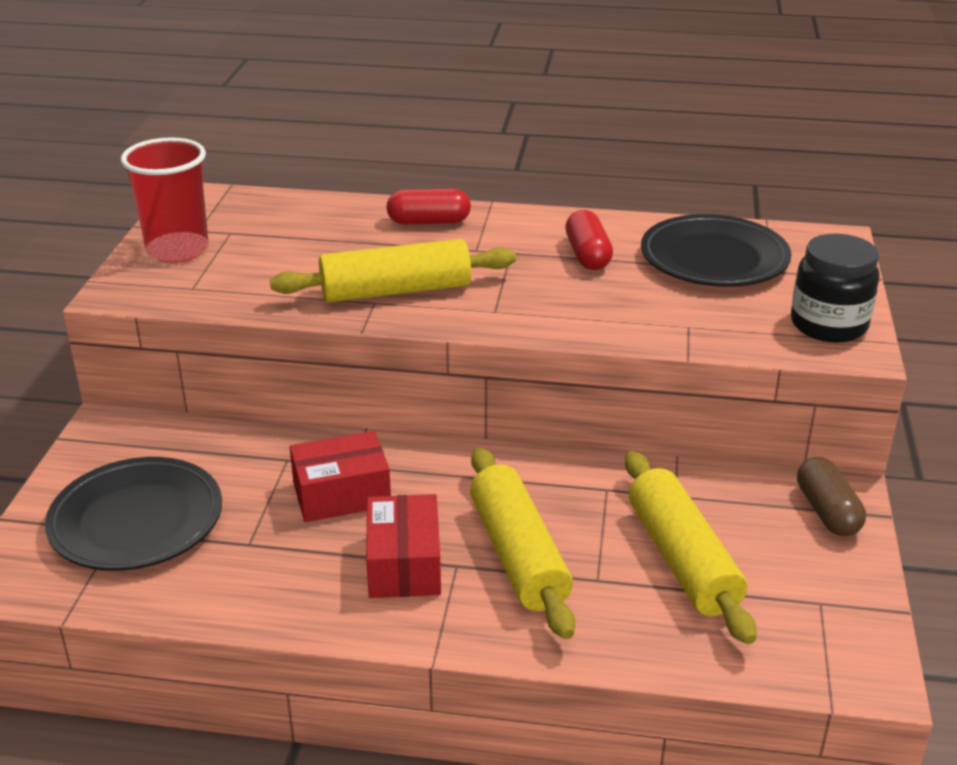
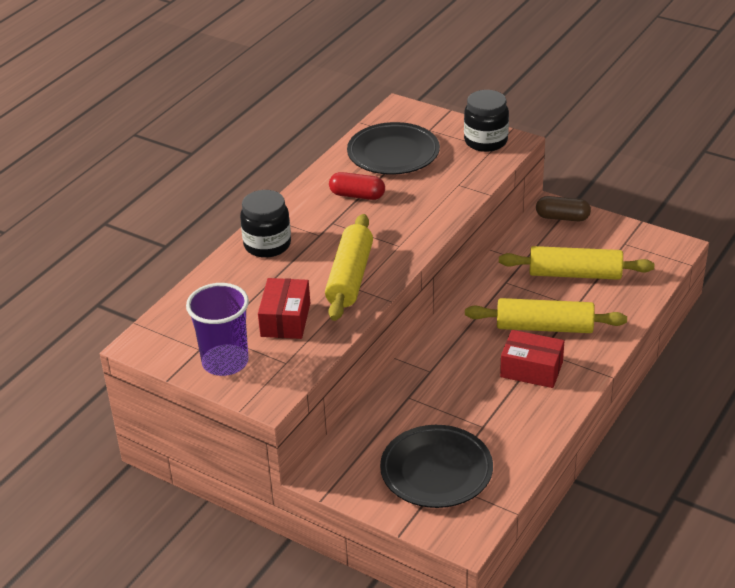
camera: 65 degrees left, 5 degrees up
red cup [121,137,209,263] -> purple cup [186,283,249,376]
red box [290,431,391,522] -> red box moved to [258,278,310,339]
red capsule [386,188,471,225] -> black jar [240,190,291,258]

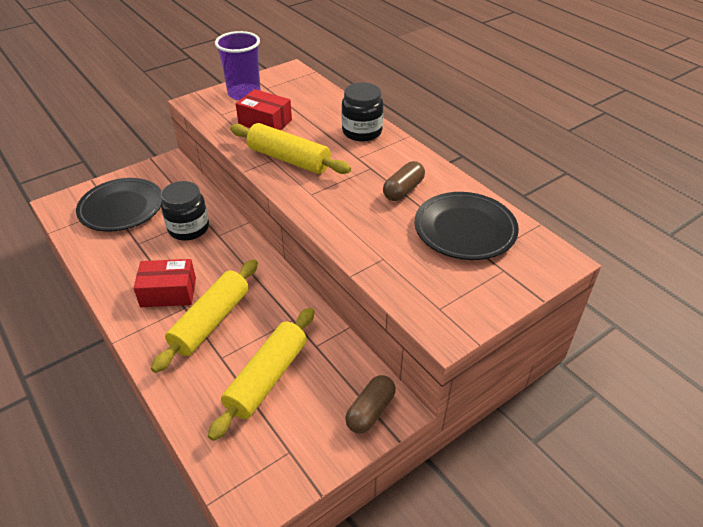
camera: 110 degrees right, 5 degrees up
red capsule [329,172,385,200] -> brown capsule [383,161,425,201]
black jar [464,90,509,152] -> black jar moved to [161,181,209,241]
red box [500,330,564,388] -> red box turned 45 degrees clockwise [133,259,196,307]

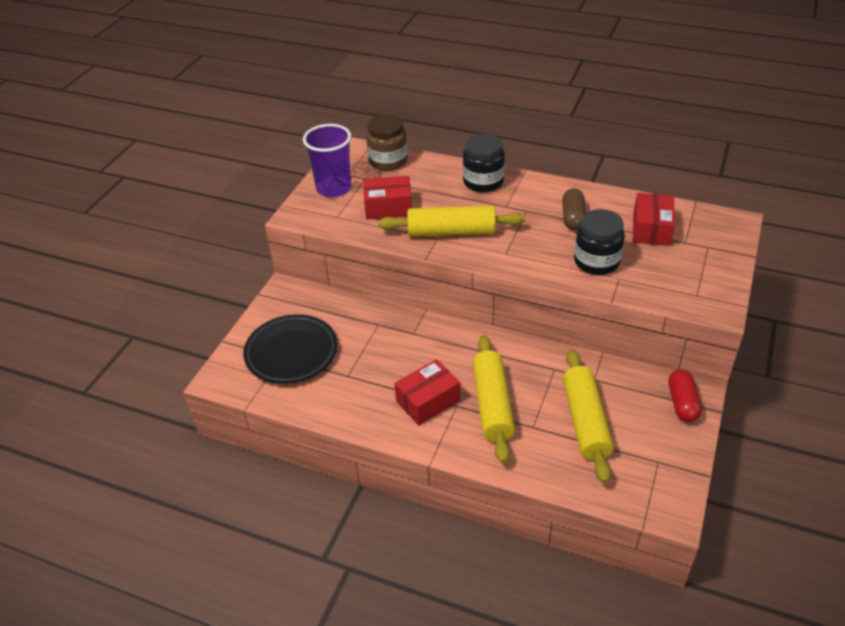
camera: 30 degrees left, 0 degrees up
black jar [161,181,209,241] -> black jar moved to [574,209,625,275]
brown capsule [345,375,396,434] -> red capsule [668,369,702,422]
black plate [414,192,519,260] -> red box [633,193,675,246]
none -> brown jar [366,114,407,171]

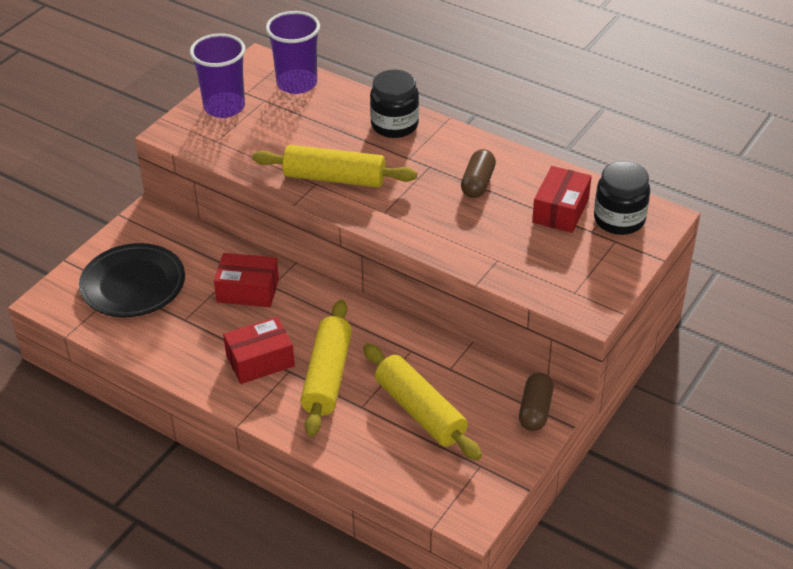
camera: 10 degrees right, 0 degrees up
red box [364,176,412,220] -> red box moved to [214,253,279,307]
brown jar [366,114,407,171] -> purple cup [266,11,320,94]
yellow rolling pin [563,350,614,483] -> yellow rolling pin turned 45 degrees counterclockwise [363,344,482,460]
black jar [574,209,625,275] -> black jar moved to [594,161,650,235]
red capsule [668,369,702,422] -> brown capsule [519,373,553,431]

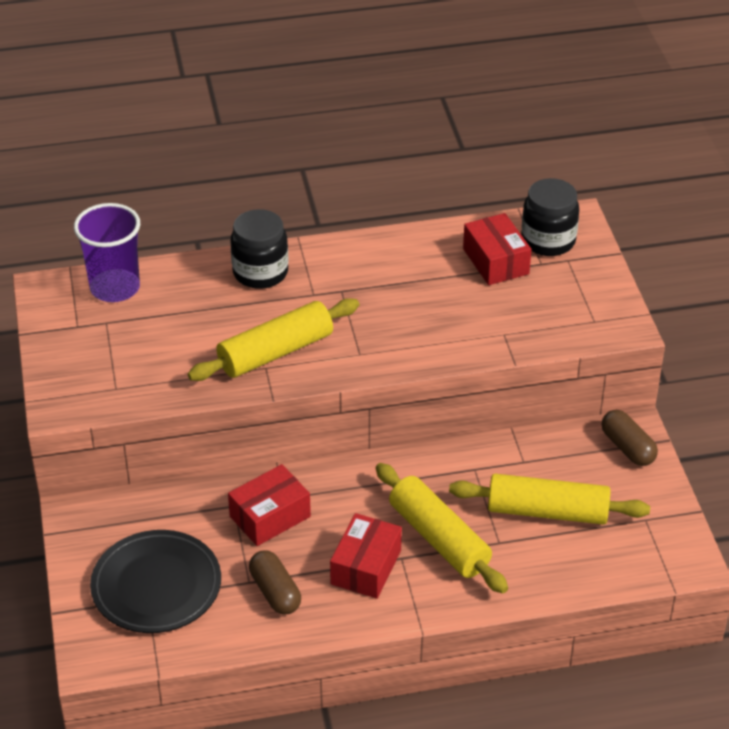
camera: 45 degrees left, 0 degrees up
purple cup [190,33,245,118] -> none
brown capsule [461,149,496,198] -> brown capsule moved to [249,550,301,614]

